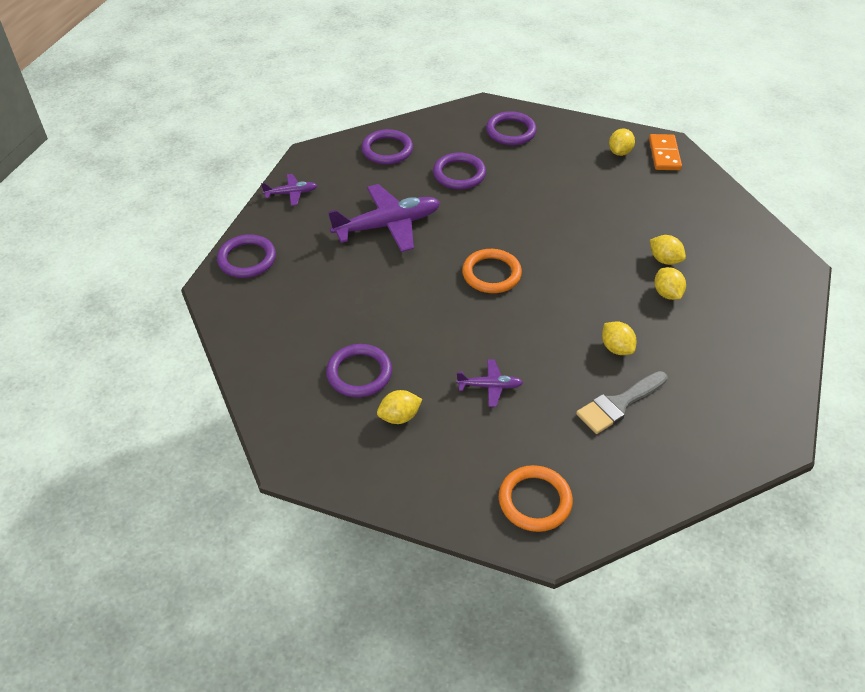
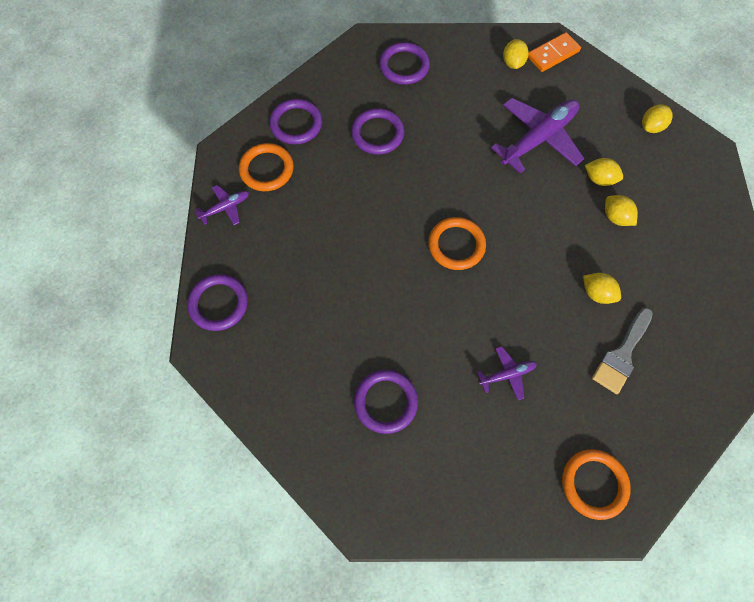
camera: 20 degrees left, 20 degrees up
purple plane [328,184,440,252] -> purple plane moved to [491,98,584,173]
yellow lemon [377,390,422,424] -> yellow lemon moved to [642,105,673,133]
orange domino [649,134,682,170] -> orange domino turned 75 degrees clockwise [528,32,581,72]
none -> orange ring [239,143,294,191]

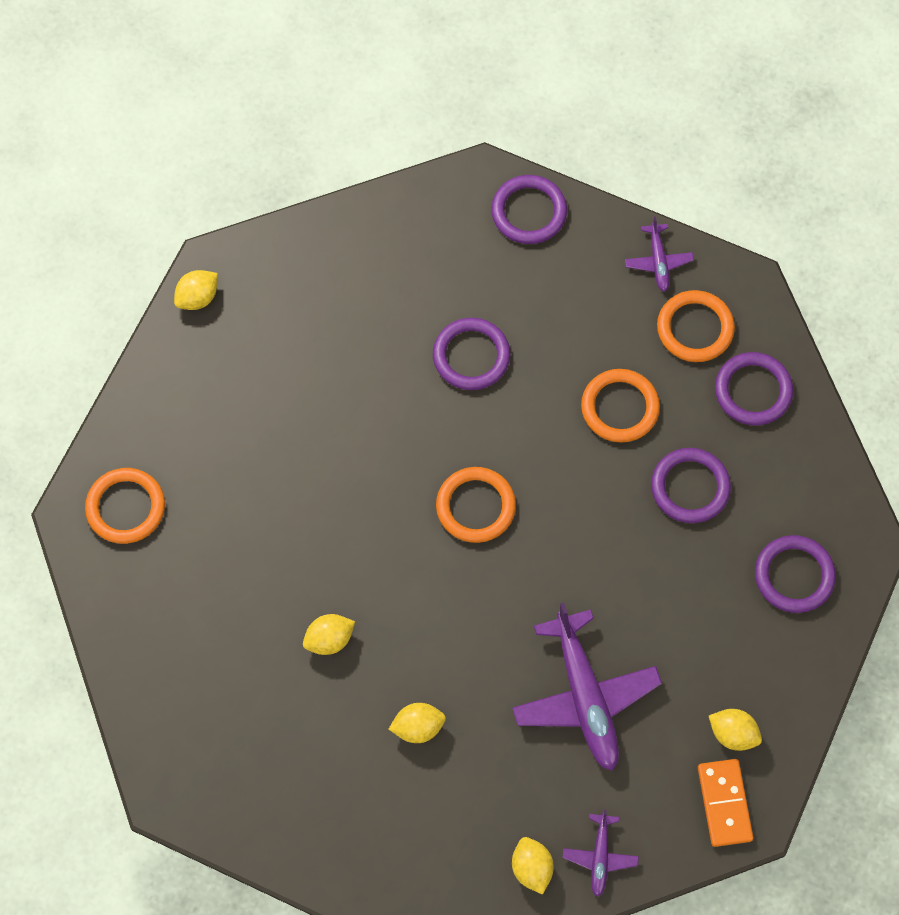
camera: 115 degrees right, 0 degrees up
purple ring [354,370,418,434] -> purple ring moved to [433,318,510,390]
purple plane [477,346,537,400] -> purple plane moved to [563,809,639,897]
yellow lemon [585,158,623,186] -> yellow lemon moved to [174,270,218,310]
grey brush [592,308,653,394] -> none
none -> orange ring [581,369,660,443]

